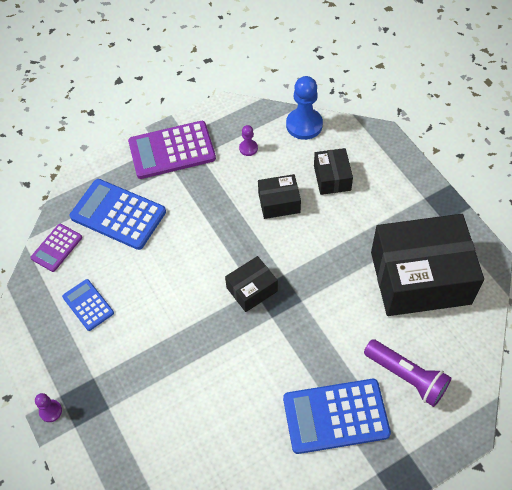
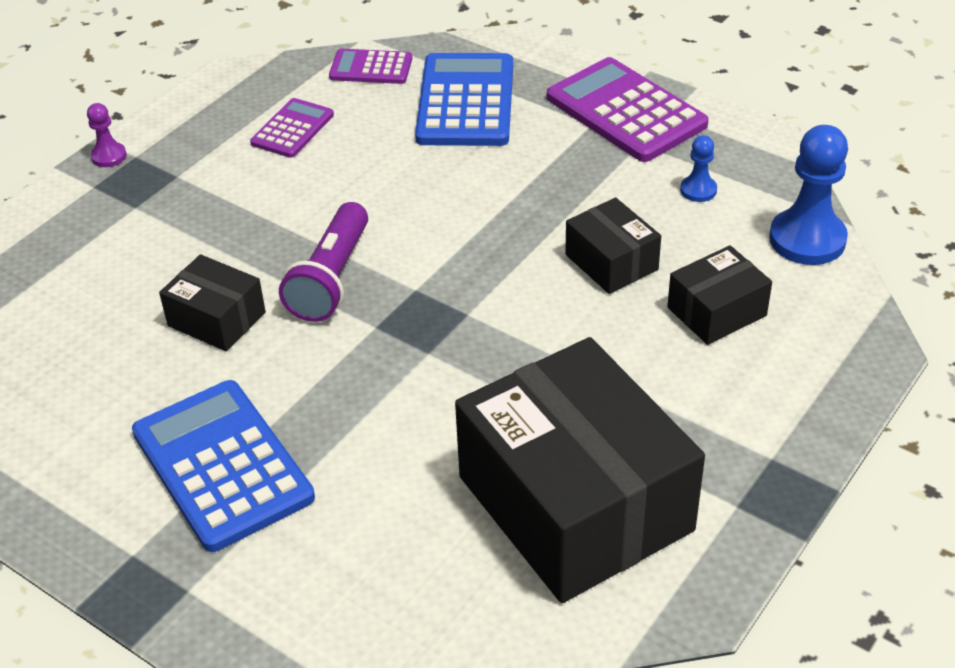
camera: 65 degrees right, 15 degrees down
blue calculator [62,279,114,331] -> purple calculator [250,98,334,158]
black box [225,256,278,312] -> black box moved to [159,254,266,352]
purple pawn [239,125,258,156] -> blue pawn [680,135,717,202]
purple flashlight [364,339,451,407] -> purple flashlight moved to [279,202,368,322]

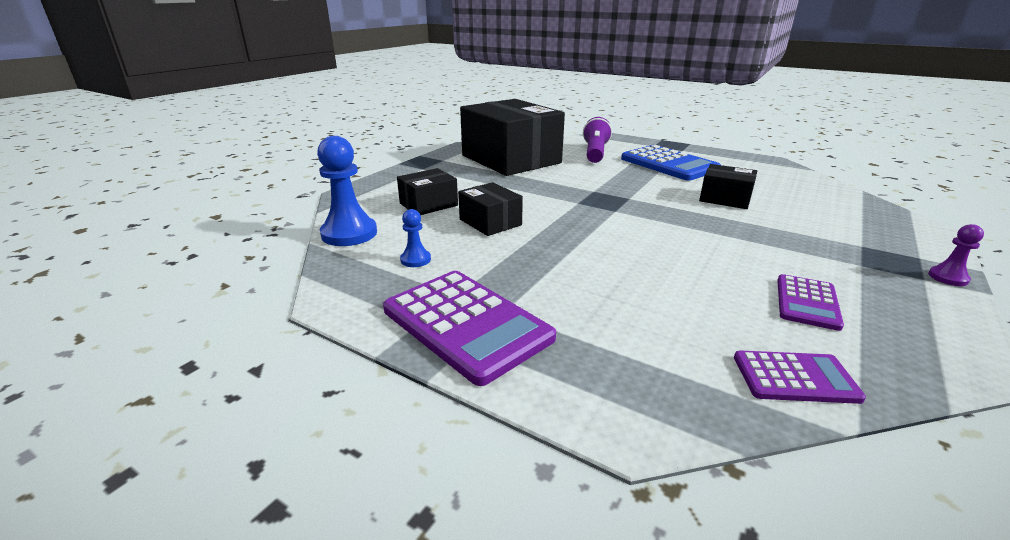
camera: 175 degrees right, 15 degrees down
purple flashlight [279,202,368,322] -> purple flashlight moved to [583,117,612,163]
blue calculator [415,53,513,146] -> none

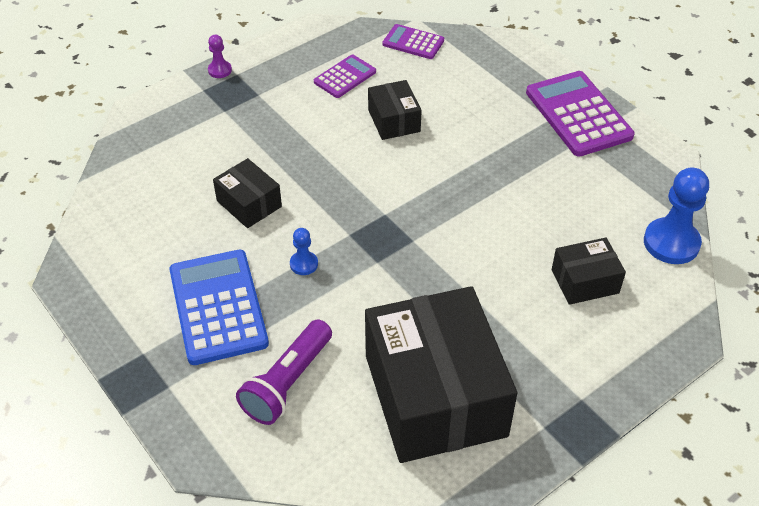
camera: 160 degrees left, 20 degrees up
blue pawn [400,209,431,267] -> blue pawn moved to [290,228,318,275]
black box [458,182,523,236] -> black box moved to [368,80,422,140]

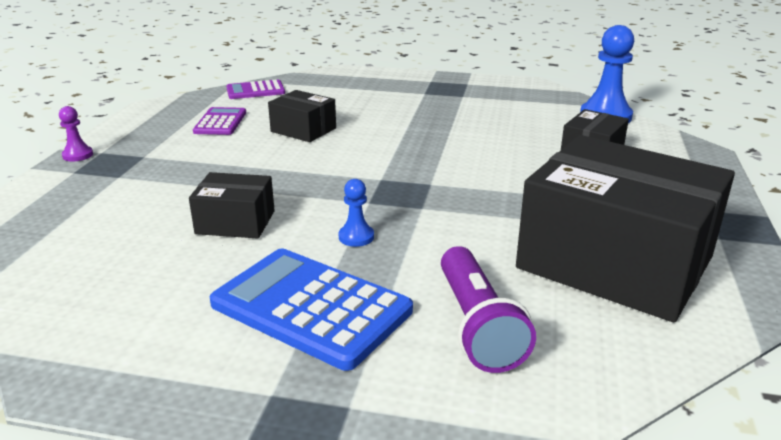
camera: 40 degrees left, 20 degrees down
purple calculator [526,71,635,157] -> none

